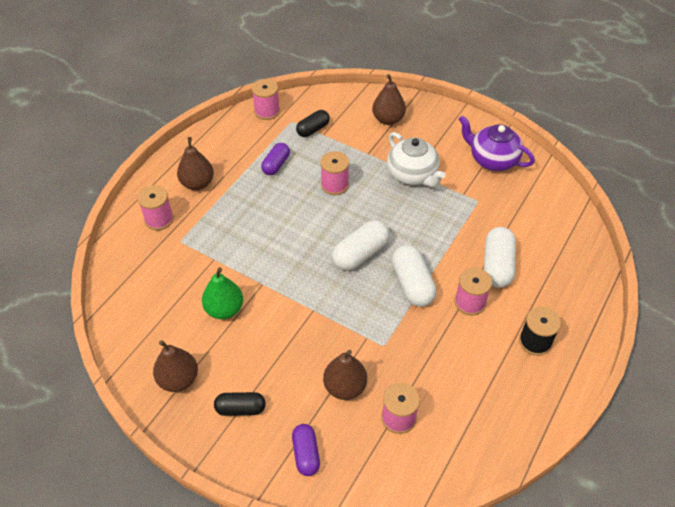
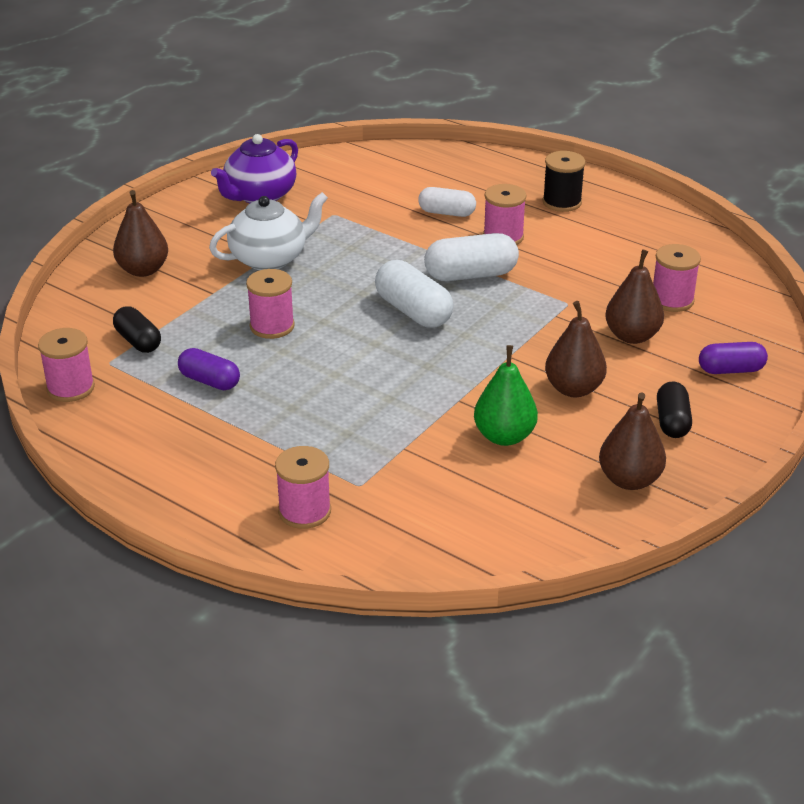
camera: 85 degrees left, 15 degrees down
brown pear [177,137,214,190] -> brown pear moved to [545,301,607,397]
white capsule [484,227,516,288] -> white capsule [418,187,476,217], size x0.66

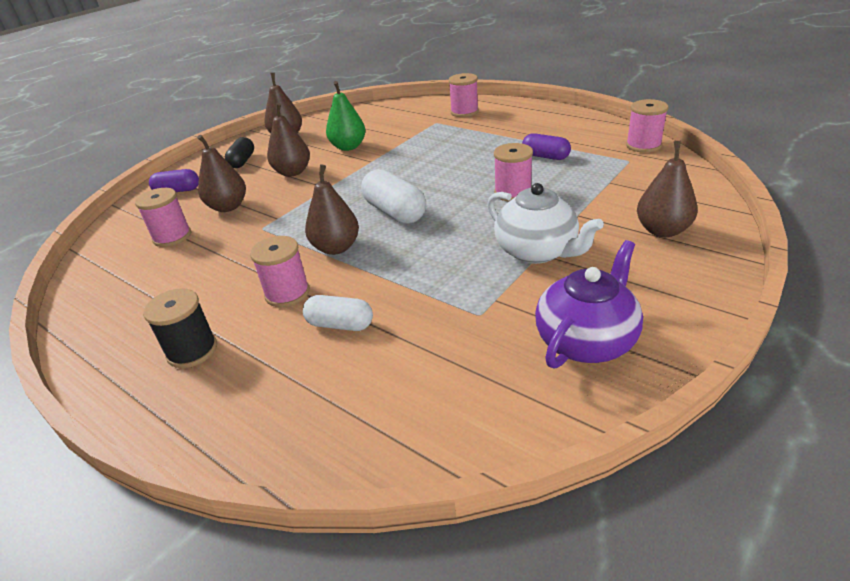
camera: 175 degrees left, 0 degrees up
black capsule [113,306,161,353] -> none
white teapot [209,192,328,270] -> white teapot turned 105 degrees counterclockwise [487,183,604,264]
white capsule [424,233,519,281] -> brown pear [305,164,359,255]

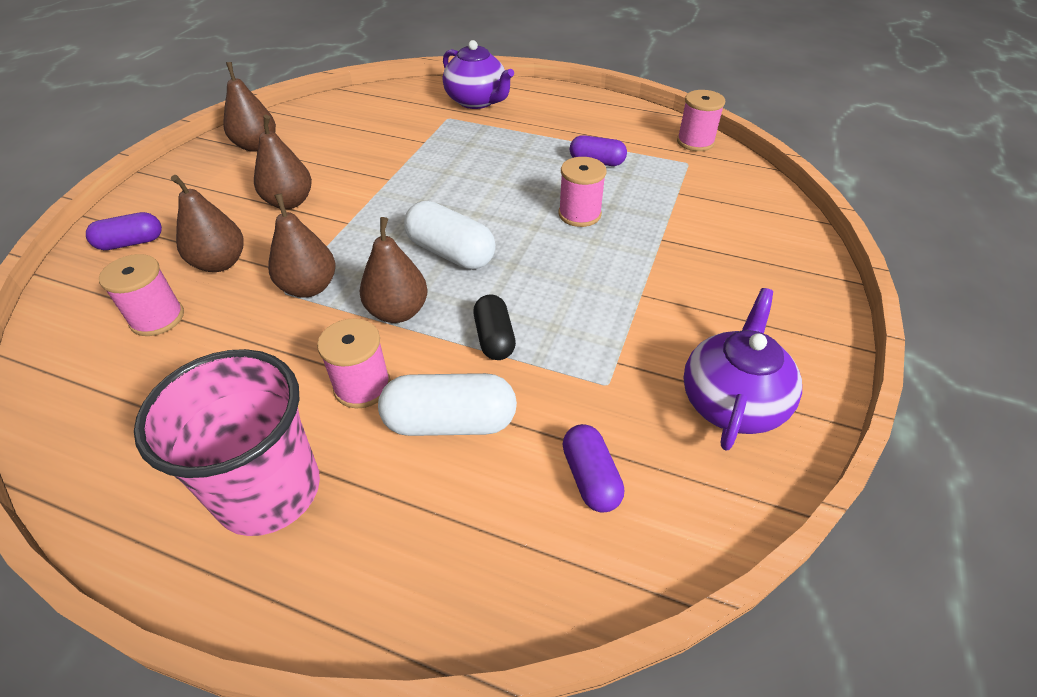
camera: 20 degrees left, 10 degrees up
black spool [143,288,217,368] -> pink cup [134,349,320,536]
black capsule [225,137,254,168] -> black capsule moved to [473,295,516,360]
white capsule [303,295,373,331] -> white capsule [378,373,517,436], size x1.52
green pear [326,81,365,151] -> none
pink spool [449,73,479,117] -> purple teapot [443,40,514,109]
white teapot [487,183,604,264] -> none
brown pear [637,141,698,237] -> brown pear moved to [268,193,336,298]
none -> purple capsule [562,424,624,513]

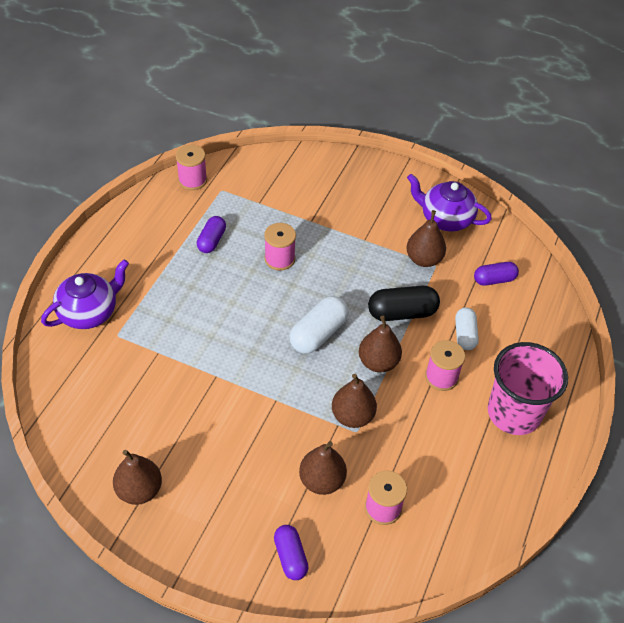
camera: 90 degrees left, 5 degrees up
brown pear [254,115,312,209] -> brown pear moved to [406,210,446,267]
white capsule [378,373,517,436] -> white capsule [455,307,479,350], size x0.66
black capsule [473,295,516,360] -> black capsule [368,286,440,321], size x1.52

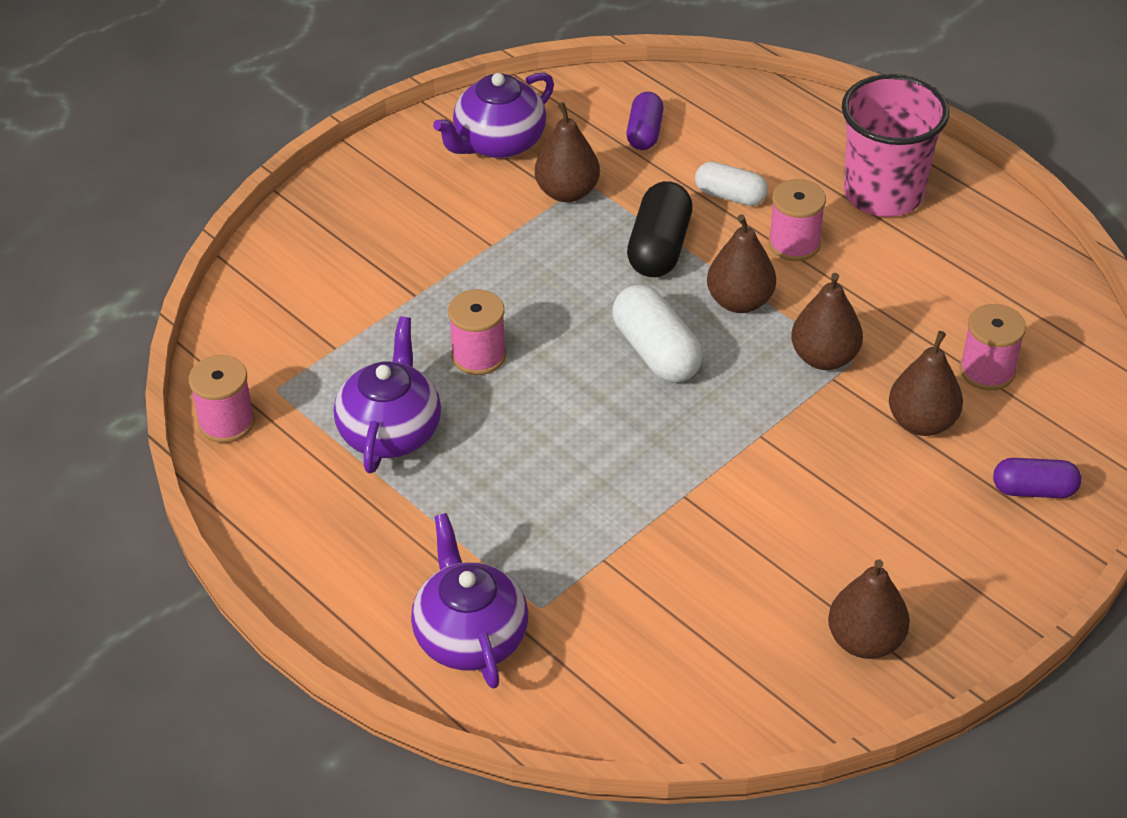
camera: 65 degrees left, 5 degrees down
purple capsule [197,216,226,253] -> purple teapot [334,317,441,473]

